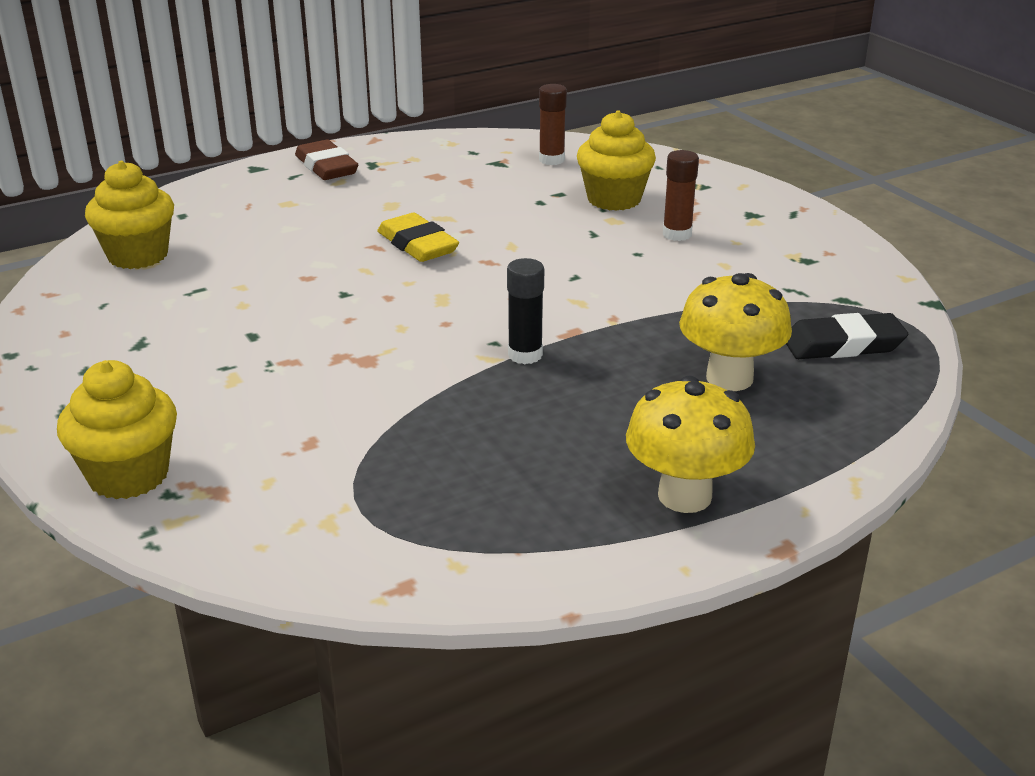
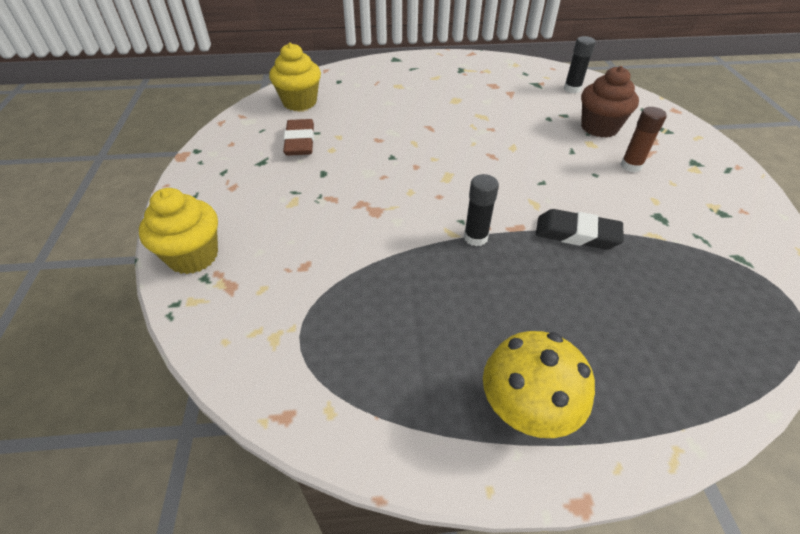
camera: 25 degrees right, 15 degrees up
brown eraser [295,140,358,180] -> brown eraser moved to [283,119,314,156]
yellow eraser [377,213,459,262] -> none
brown glue stick [539,84,567,165] -> black glue stick [564,36,596,93]
yellow cupcake [577,110,656,211] -> brown cupcake [581,66,639,138]
yellow mushroom [679,273,792,391] -> none
black eraser [786,313,908,359] -> black eraser moved to [536,209,624,249]

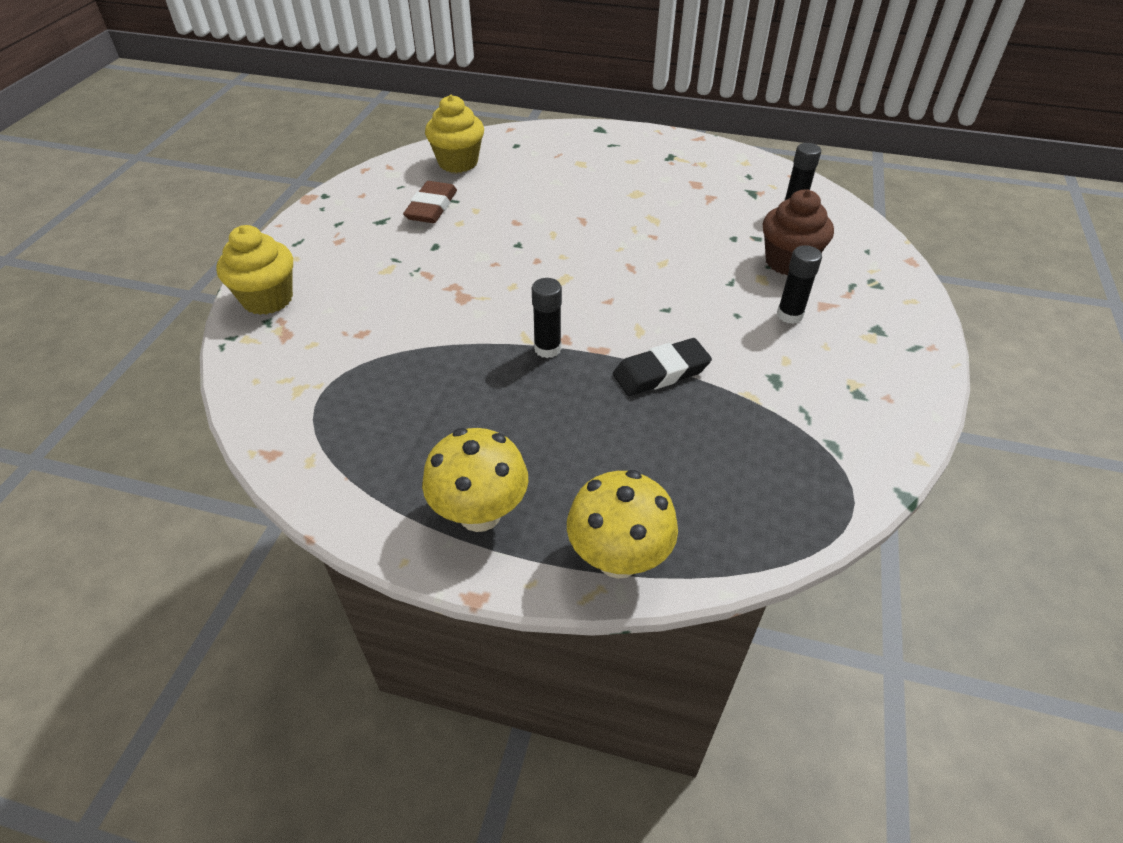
camera: 20 degrees right, 0 degrees up
black eraser [536,209,624,249] -> black eraser turned 60 degrees counterclockwise [613,338,712,396]
brown glue stick [621,107,667,172] -> black glue stick [777,245,822,324]
none -> yellow mushroom [567,470,678,579]

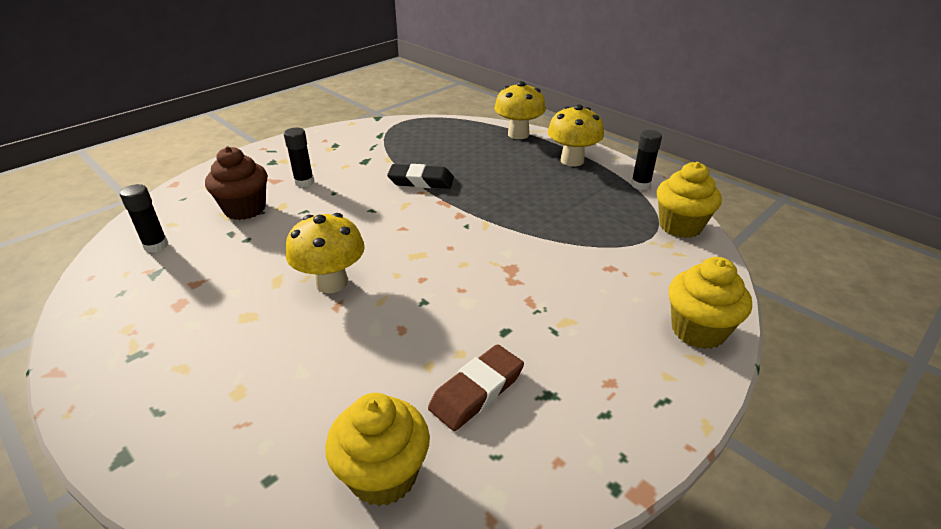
camera: 150 degrees left, 10 degrees down
black glue stick [532,278,562,358] -> black glue stick moved to [631,130,662,190]
none -> yellow mushroom [286,213,365,293]
none -> yellow cupcake [657,162,722,238]

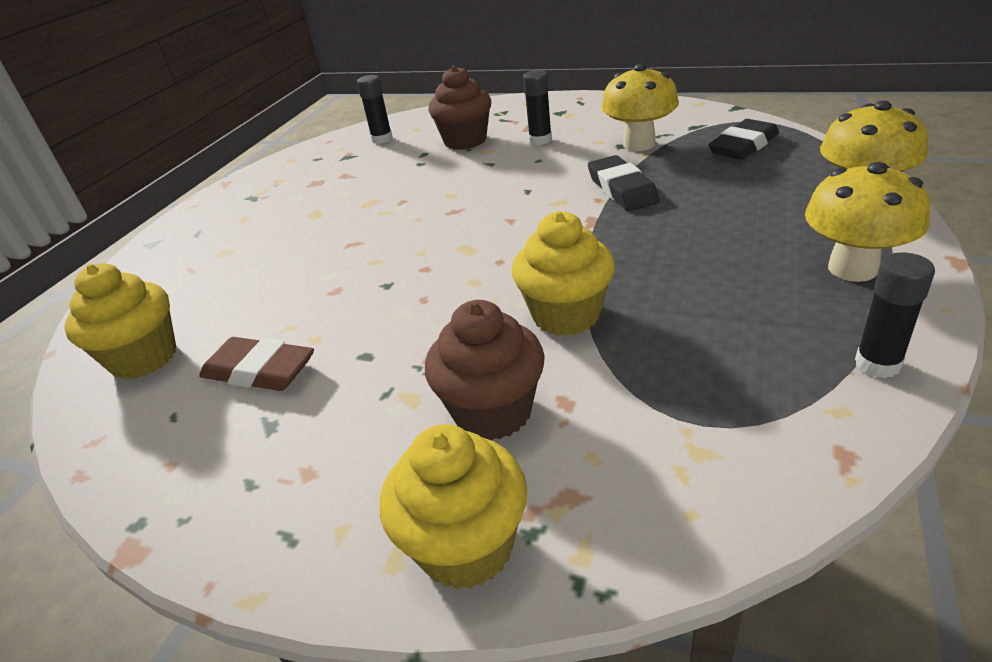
camera: 70 degrees right, 0 degrees up
yellow mushroom [286,213,365,293] -> yellow mushroom moved to [601,64,679,151]
yellow cupcake [657,162,722,238] -> yellow cupcake moved to [512,211,615,336]
none -> brown cupcake [425,300,545,440]
none -> black eraser [708,119,779,160]

